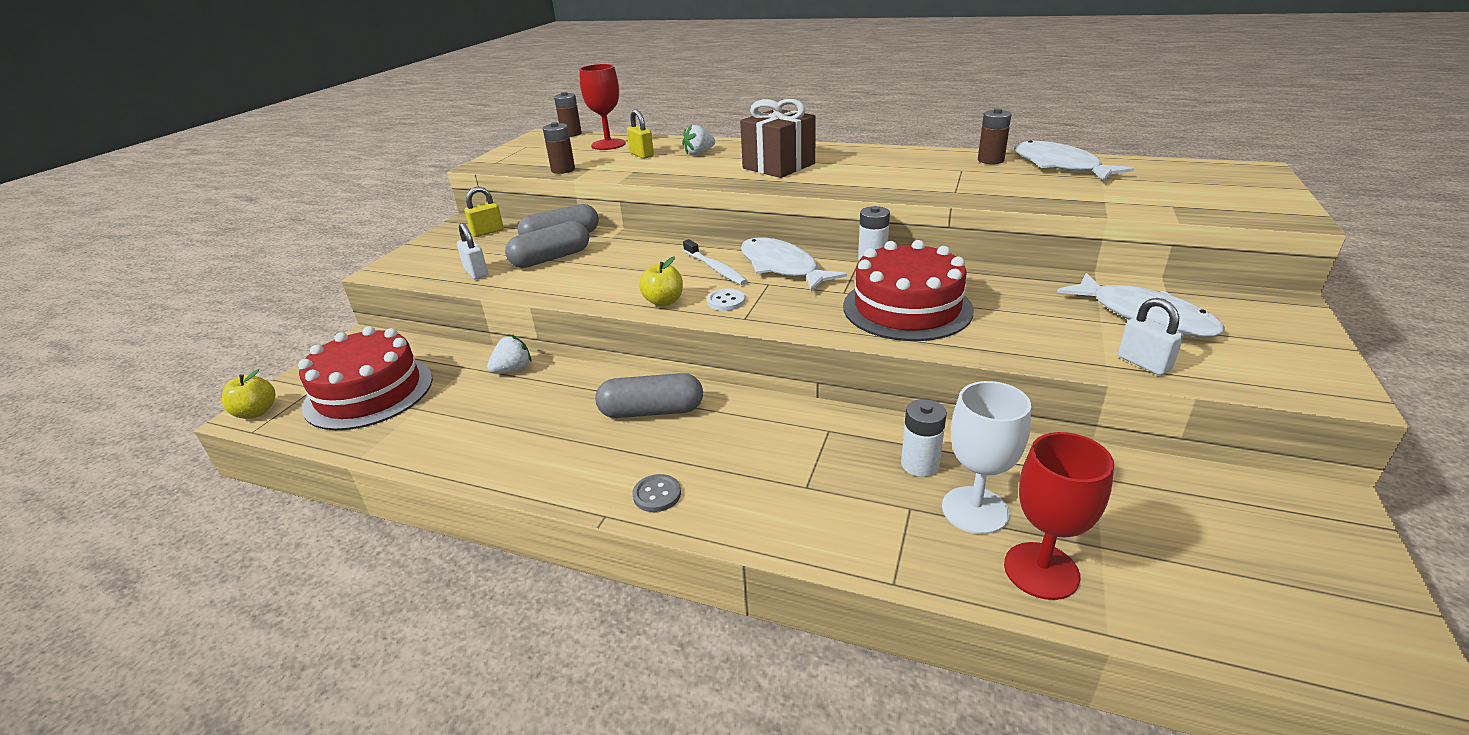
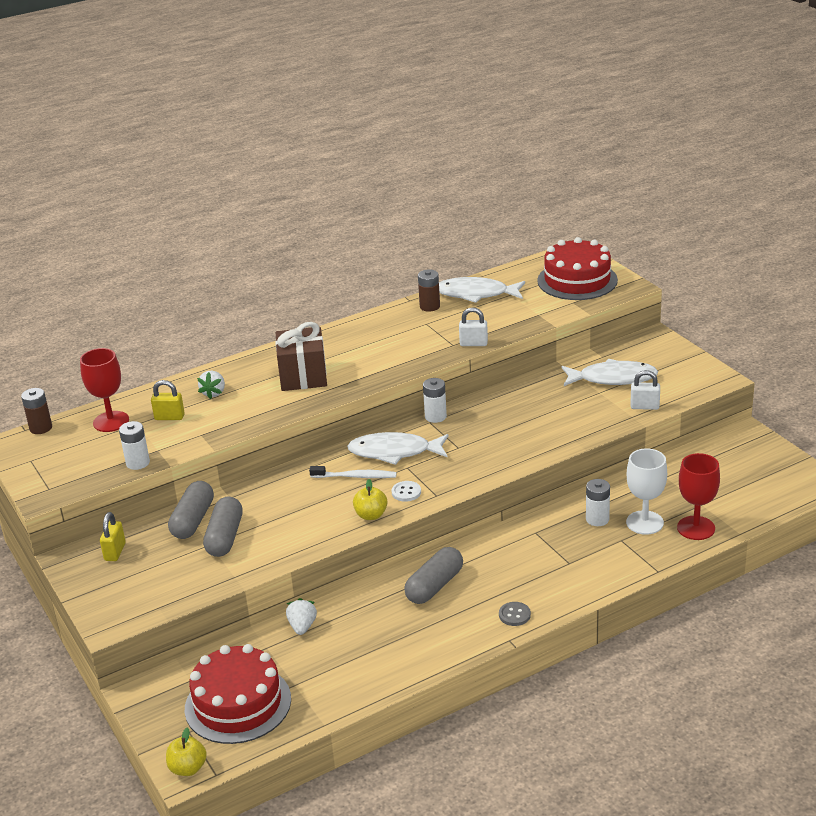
camera: 50 degrees left, 0 degrees up
white padlock [457,223,488,279] -> white padlock moved to [459,307,488,346]
brown battery [543,122,575,174] -> white battery [119,421,150,470]
red cake [843,240,974,341] -> red cake moved to [537,237,618,300]

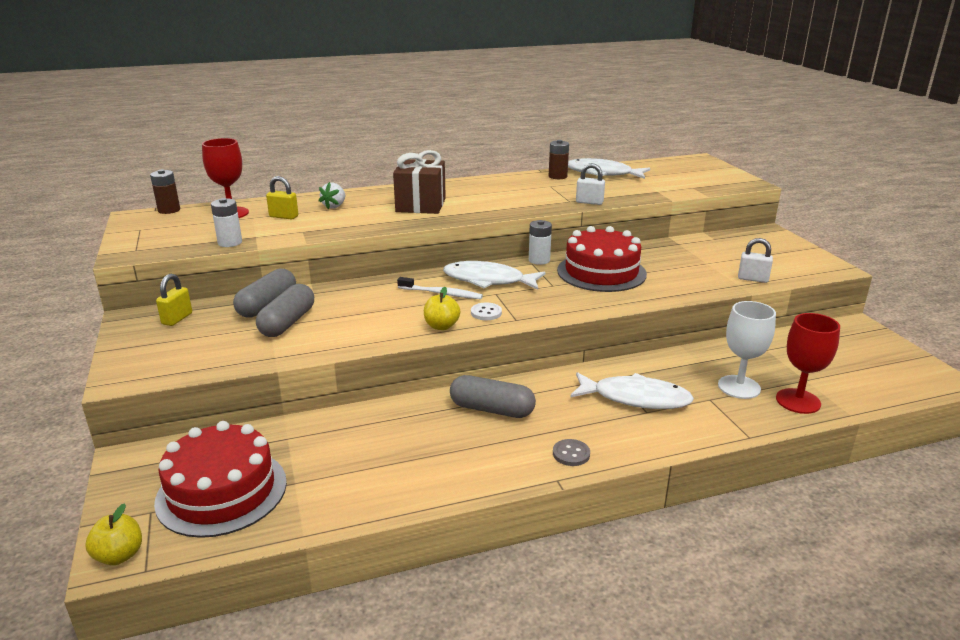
camera: 10 degrees right, 5 degrees down
white strawberry [286,598,317,635] -> none
grey capsule [404,547,463,604] -> grey capsule turned 60 degrees clockwise [450,375,536,418]
red cake [537,237,618,300] -> red cake moved to [557,226,647,292]
white fish [562,359,658,386] -> white fish moved to [570,372,694,409]
white battery [586,479,610,526] -> none

